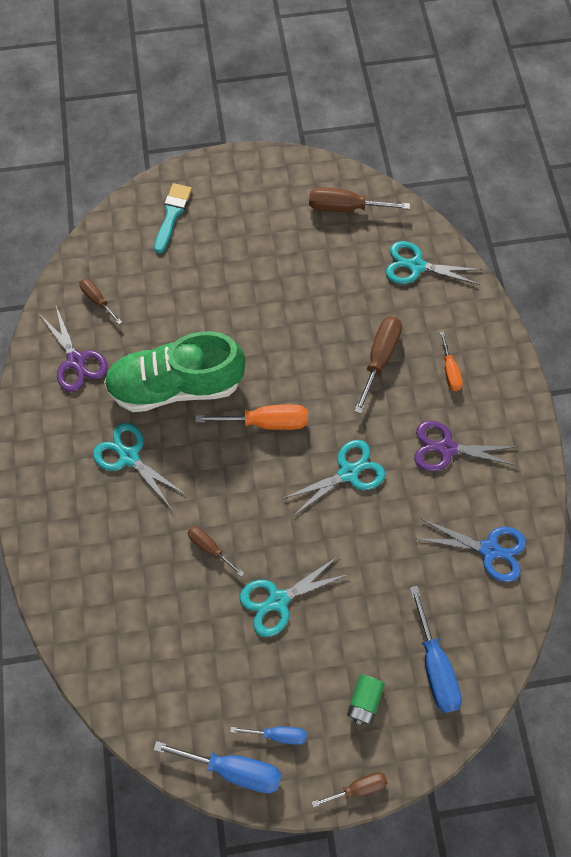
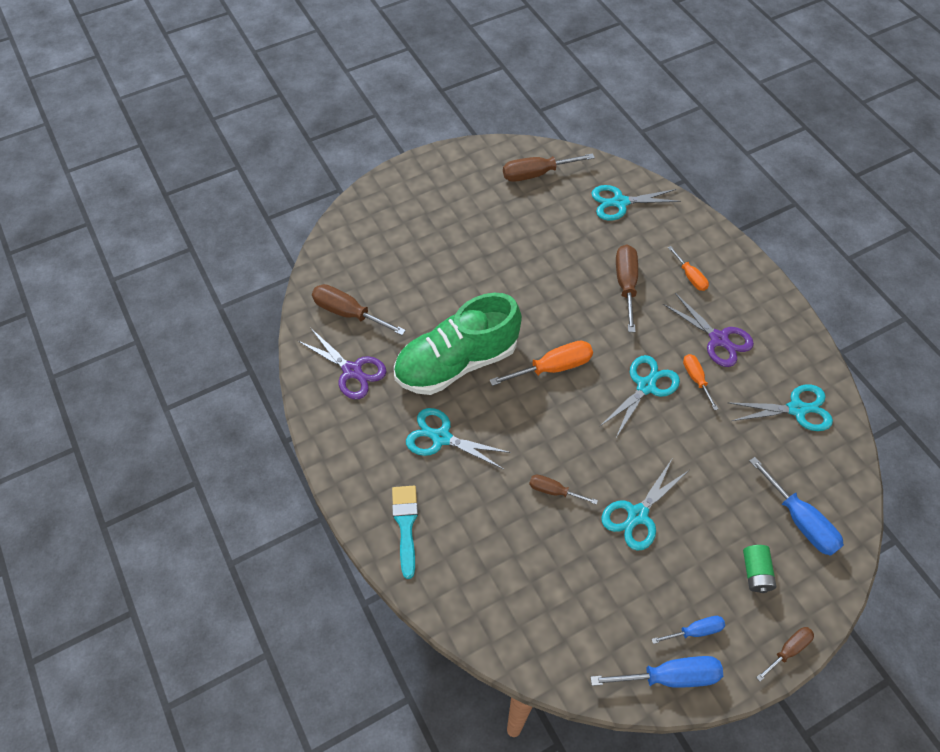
camera: 20 degrees left, 10 degrees down
brown screwdriver [79,279,122,324] -> brown screwdriver [312,284,406,335], size x1.68
turquoise brush [154,183,192,254] -> turquoise brush moved to [392,486,418,579]
purple scissors [414,421,518,471] -> purple scissors turned 120 degrees counterclockwise [663,293,754,367]
blue scissors [416,519,526,582] -> turquoise scissors [729,384,833,431]
none -> orange screwdriver [683,354,718,410]

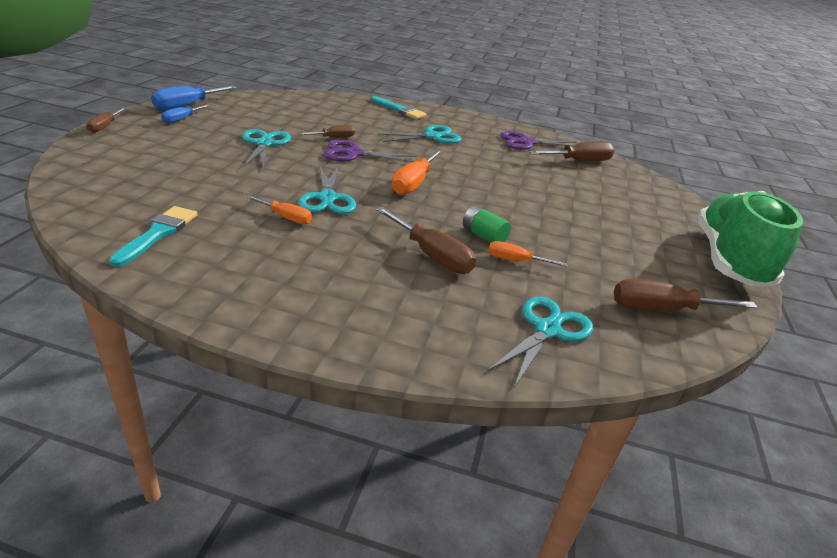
camera: 130 degrees right, 25 degrees down
green shoe [394,293,522,395] -> green shoe moved to [697,191,803,286]
brown screwdriver [503,153,595,182] -> brown screwdriver turned 120 degrees counterclockwise [614,279,758,311]
purple scissors [663,293,754,367] -> purple scissors moved to [324,140,417,162]
orange screwdriver [668,246,709,291] -> orange screwdriver moved to [488,241,567,267]
turquoise scissors [729,384,833,431] -> turquoise brush [109,206,198,267]
green battery [743,545,776,593] -> green battery moved to [463,205,511,243]
blue screwdriver [749,457,844,556] -> none

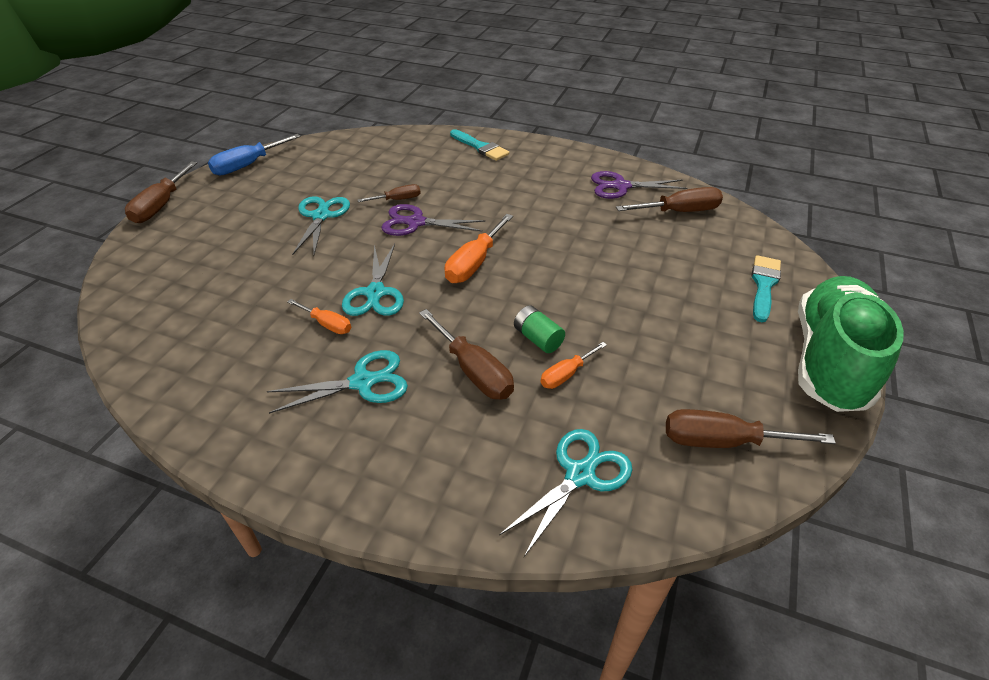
camera: 10 degrees right, 10 degrees up
brown screwdriver [86,108,126,133] -> brown screwdriver [125,161,197,223], size x1.68
turquoise brush [109,206,198,267] -> turquoise brush moved to [751,255,781,322]
blue screwdriver [161,104,210,123] -> none
turquoise scissors [377,125,461,144] -> turquoise scissors moved to [267,350,408,414]
orange screwdriver [488,241,567,267] -> orange screwdriver turned 60 degrees counterclockwise [540,342,607,389]

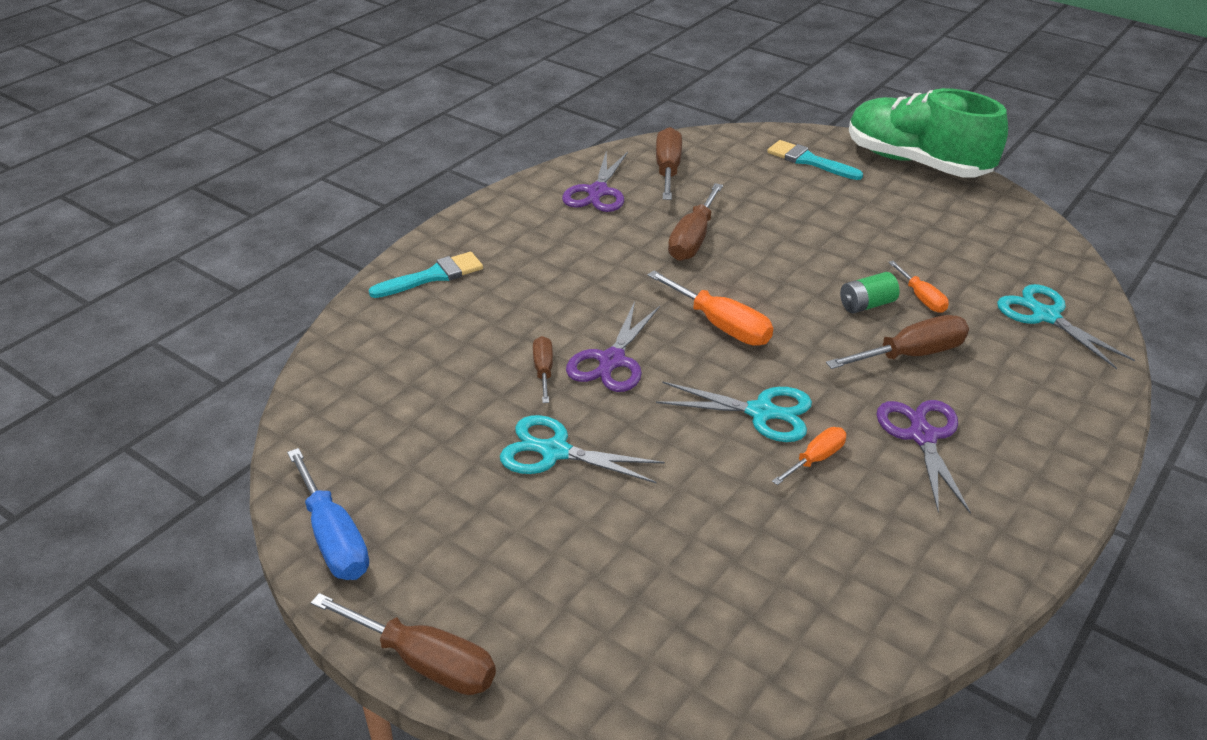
camera: 75 degrees left, 5 degrees down
turquoise scissors [267,350,408,414] -> purple scissors [876,400,971,513]
brown screwdriver [666,409,836,448] -> brown screwdriver moved to [668,183,723,261]

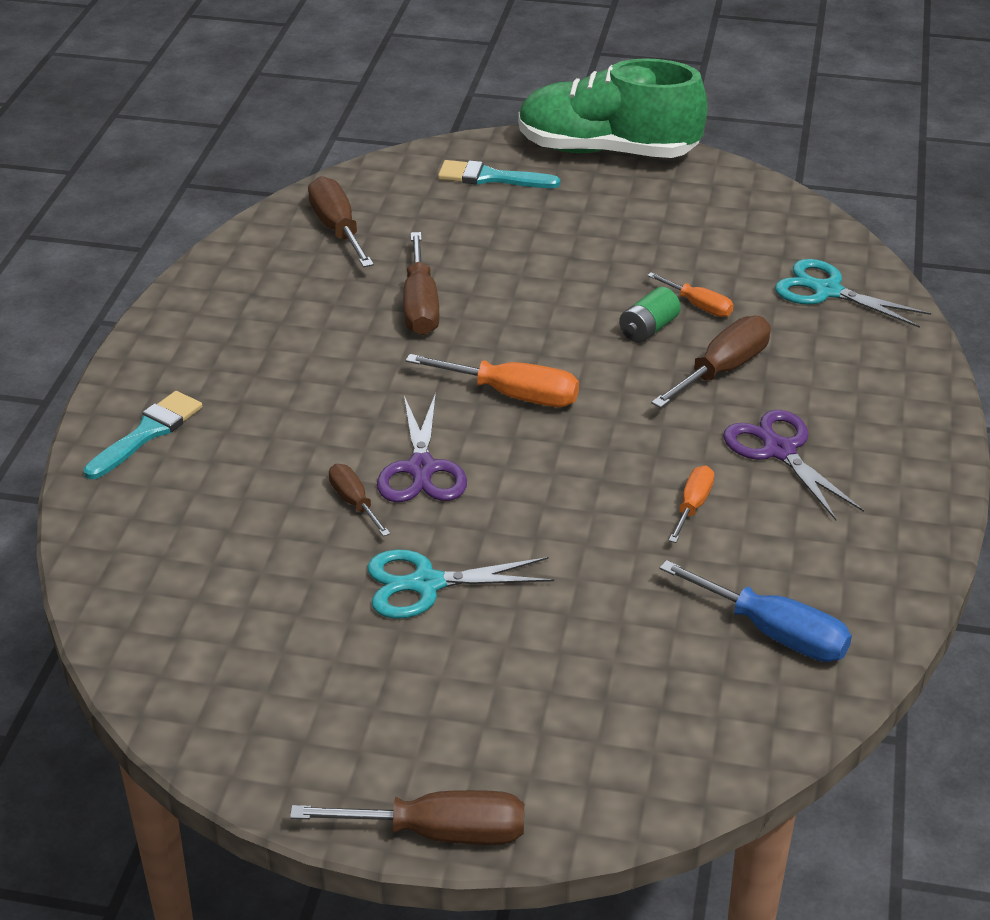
camera: 25 degrees left, 0 degrees up
blue screwdriver [287,448,369,580] -> blue screwdriver moved to [660,560,852,662]
purple scissors [562,150,628,212] -> none
turquoise scissors [656,382,812,442] -> none

